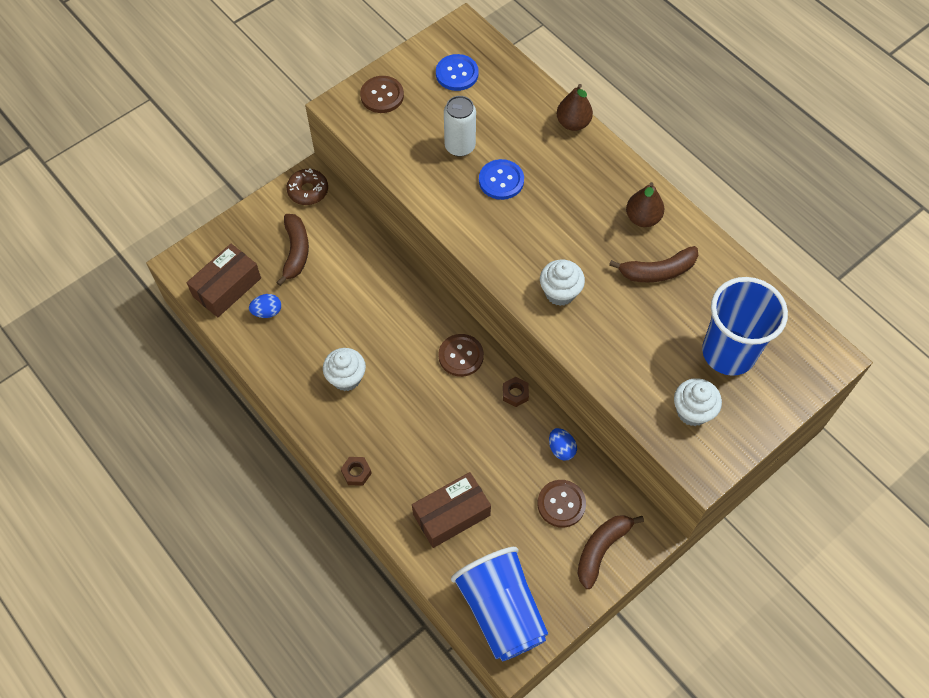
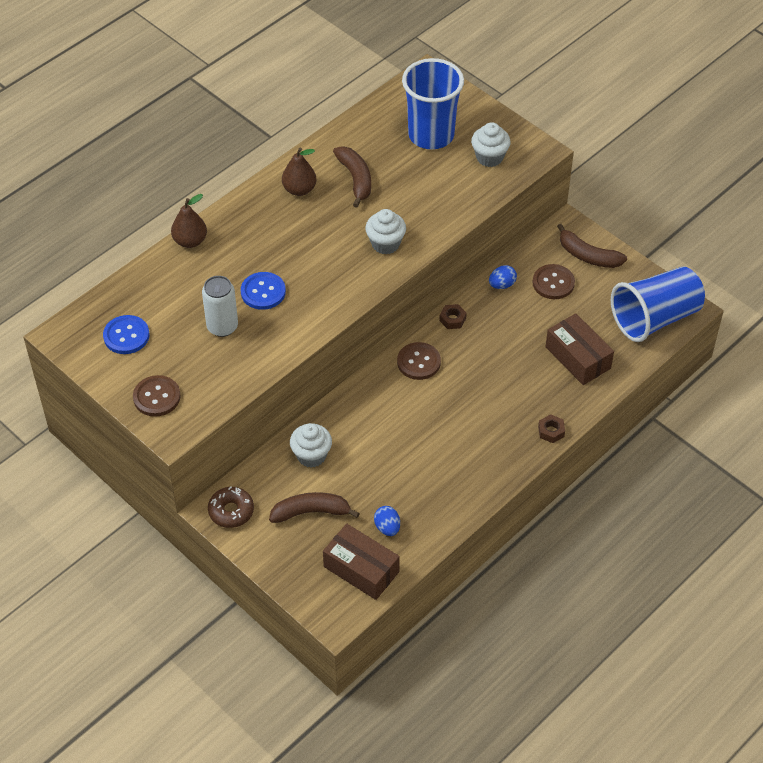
camera: 95 degrees left, 10 degrees down
white cupcake [323,348,366,391] -> white cupcake moved to [290,423,332,468]

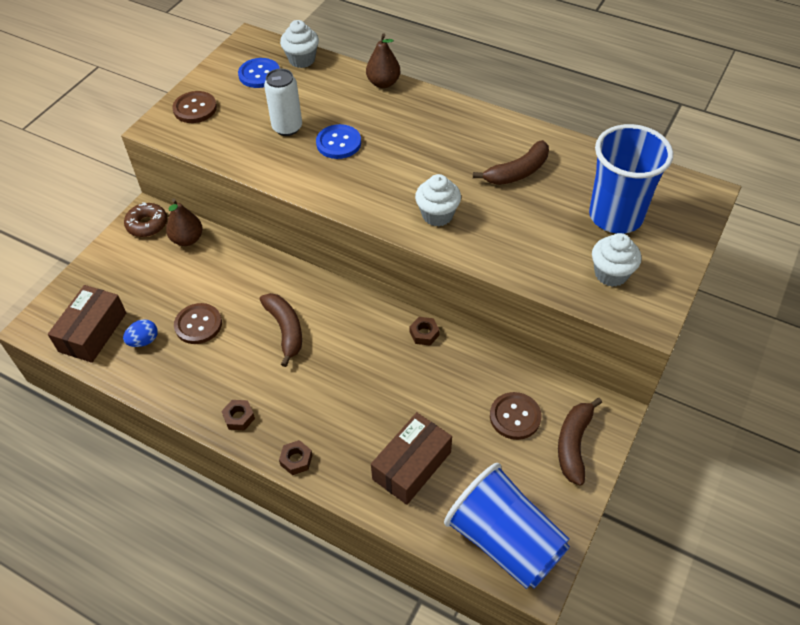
camera: 75 degrees right, 0 degrees up
brown banana [269,492,360,523] -> brown banana moved to [259,293,302,367]
brown pear [282,147,316,196] -> brown pear moved to [166,199,203,246]
white cupcake [290,423,332,468] -> white cupcake moved to [280,20,319,68]
brown button [397,342,441,380] -> brown button moved to [174,303,222,344]
blue egg [489,265,517,289] -> none
none -> brown nut [221,400,255,430]

